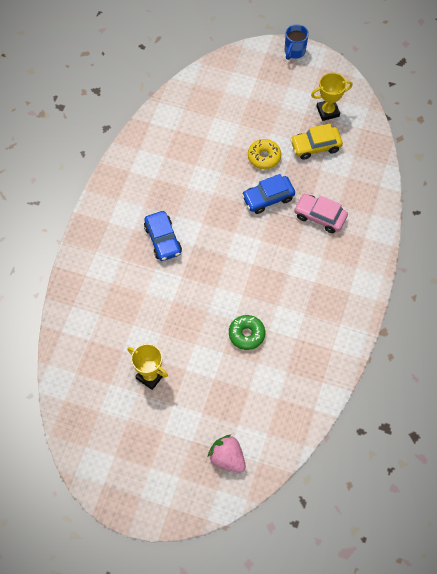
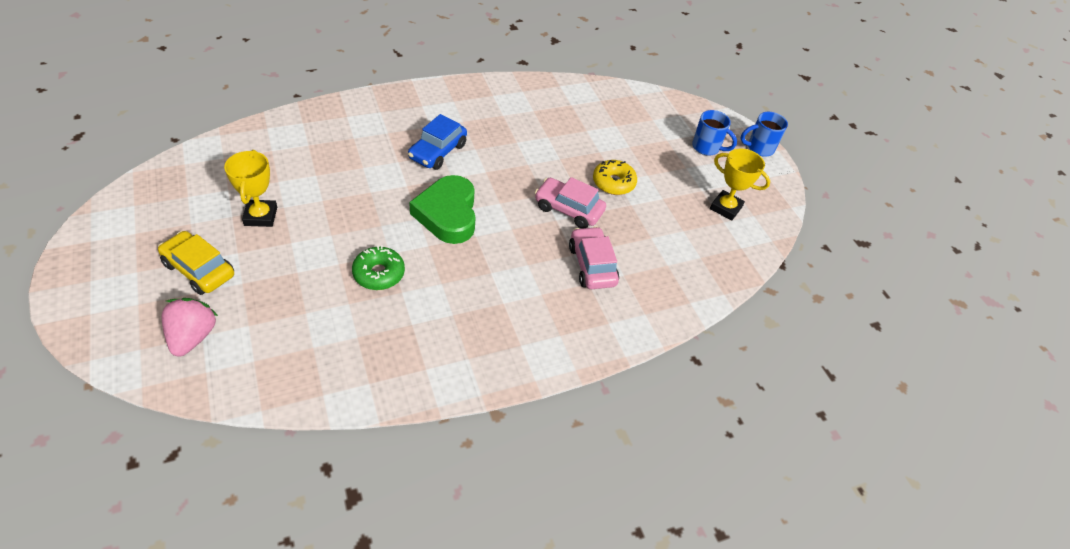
camera: 45 degrees right, 15 degrees down
blue car [242,174,295,214] -> pink car [535,177,606,229]
yellow car [290,124,343,160] -> yellow car moved to [158,231,234,295]
none -> green heart [409,175,476,244]
none -> blue mug [692,110,737,156]

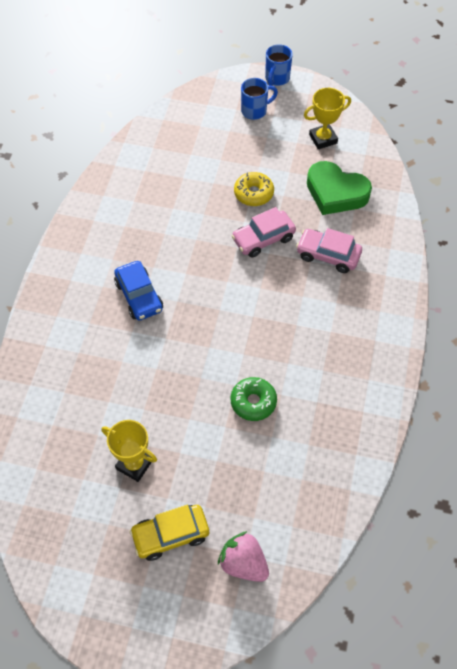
camera: 50 degrees left, 10 degrees up
green heart [409,175,476,244] -> green heart moved to [307,161,372,215]

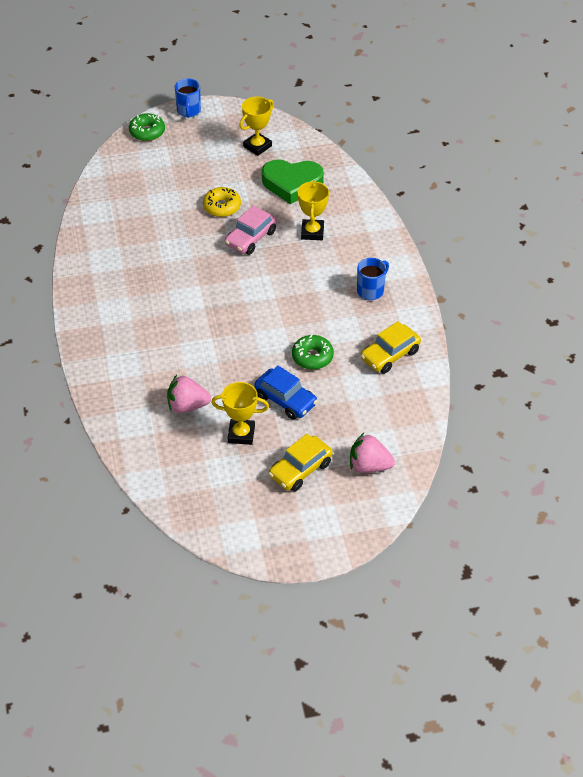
camera: 25 degrees left, 10 degrees down
blue car [114,261,163,320] -> blue car moved to [254,366,318,420]
blue mug [241,78,278,120] -> blue mug moved to [357,258,389,300]
pink car [296,228,362,273] -> yellow trophy [298,180,329,240]
none -> green donut [129,113,165,141]
none -> pink strawberry [167,375,211,413]
none -> yellow car [360,321,421,374]

